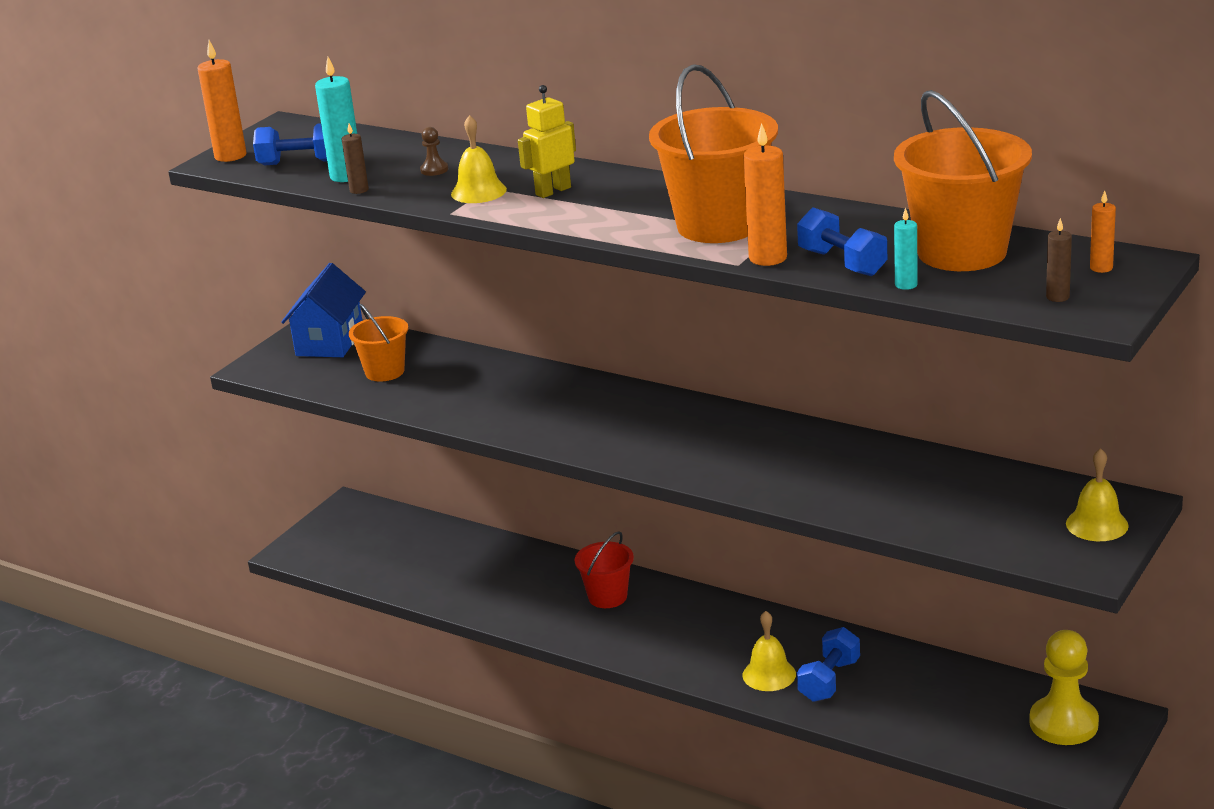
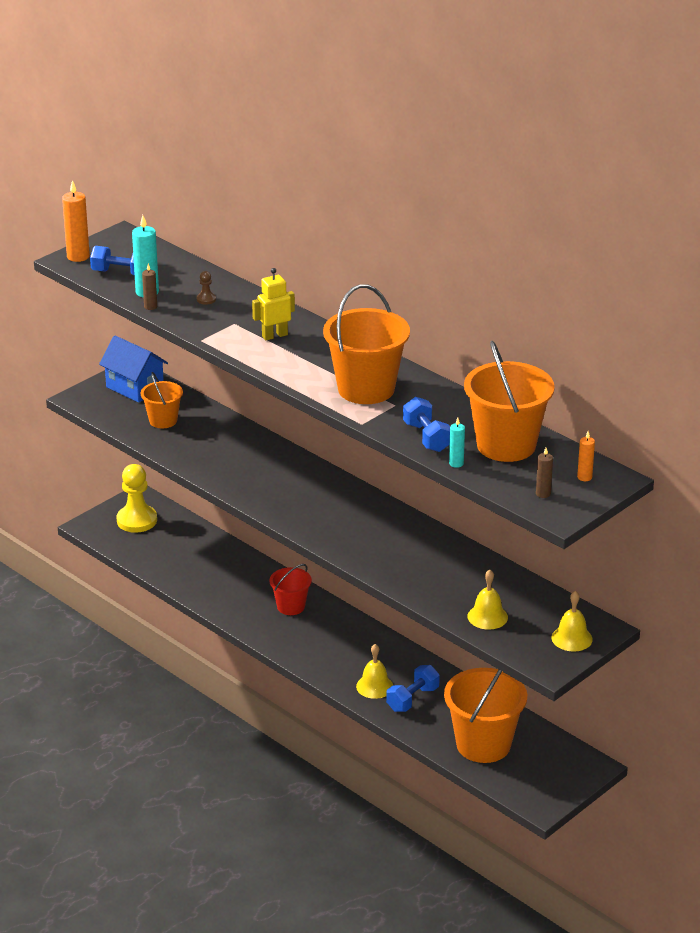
camera: 10 degrees right, 5 degrees up
blue house [281,263,366,357] -> blue house turned 75 degrees counterclockwise [99,336,168,403]
yellow bell [451,115,507,203] -> yellow bell moved to [468,570,508,630]
orange candle [743,123,787,266] -> none
yellow pawn [1029,630,1099,745] -> yellow pawn moved to [116,464,157,533]
none -> orange bucket [444,668,527,763]

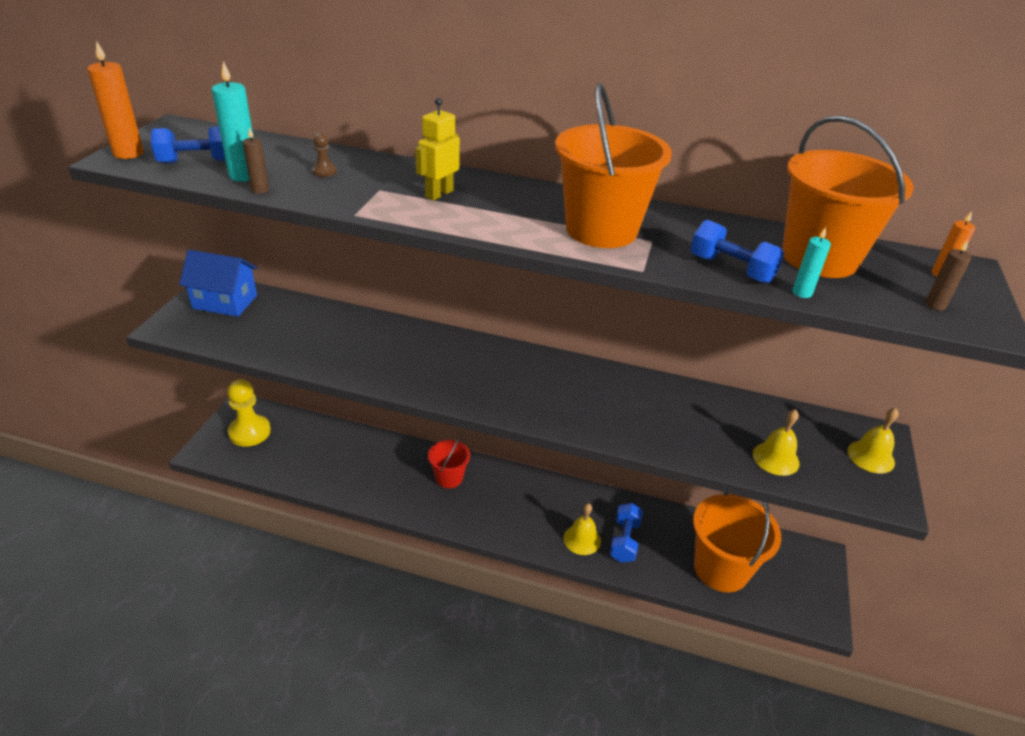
camera: 30 degrees left, 5 degrees up
orange bucket [141,372,183,428] -> none

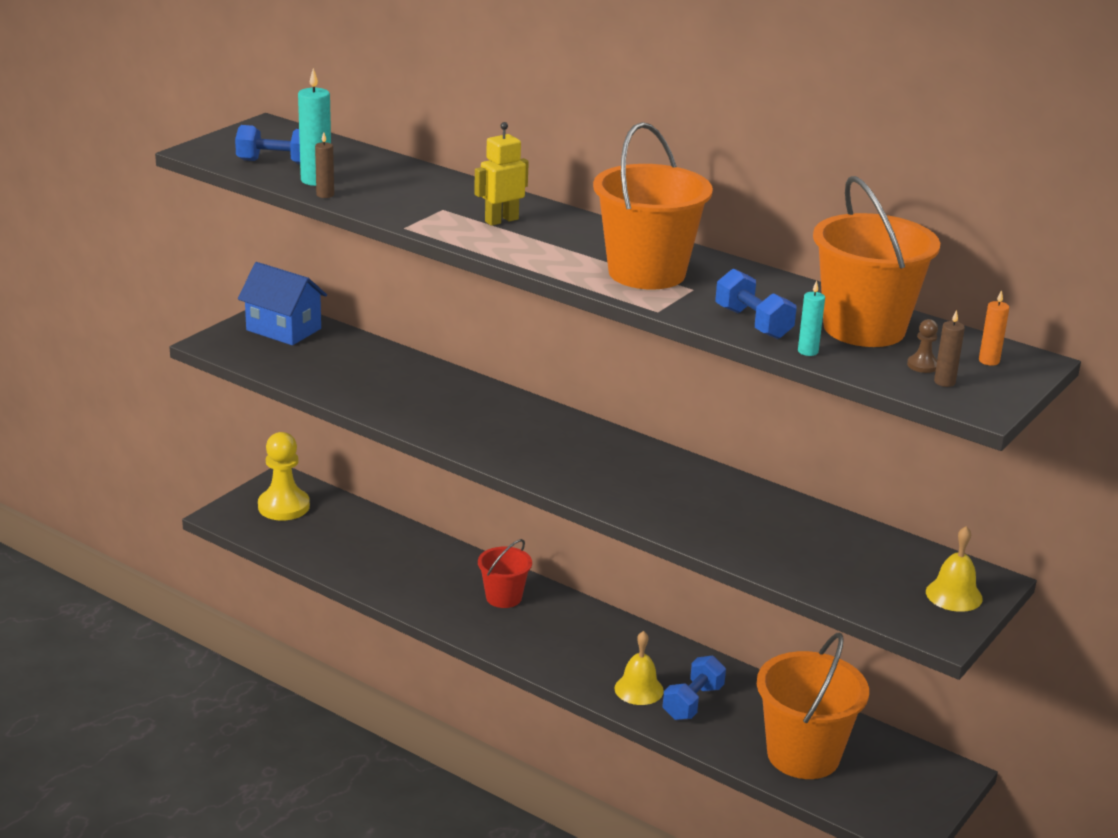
camera: 20 degrees right, 10 degrees down
orange candle [87,41,144,159] -> none
brown pawn [312,133,337,177] -> brown pawn moved to [907,319,938,373]
yellow bell [753,409,800,476] -> none

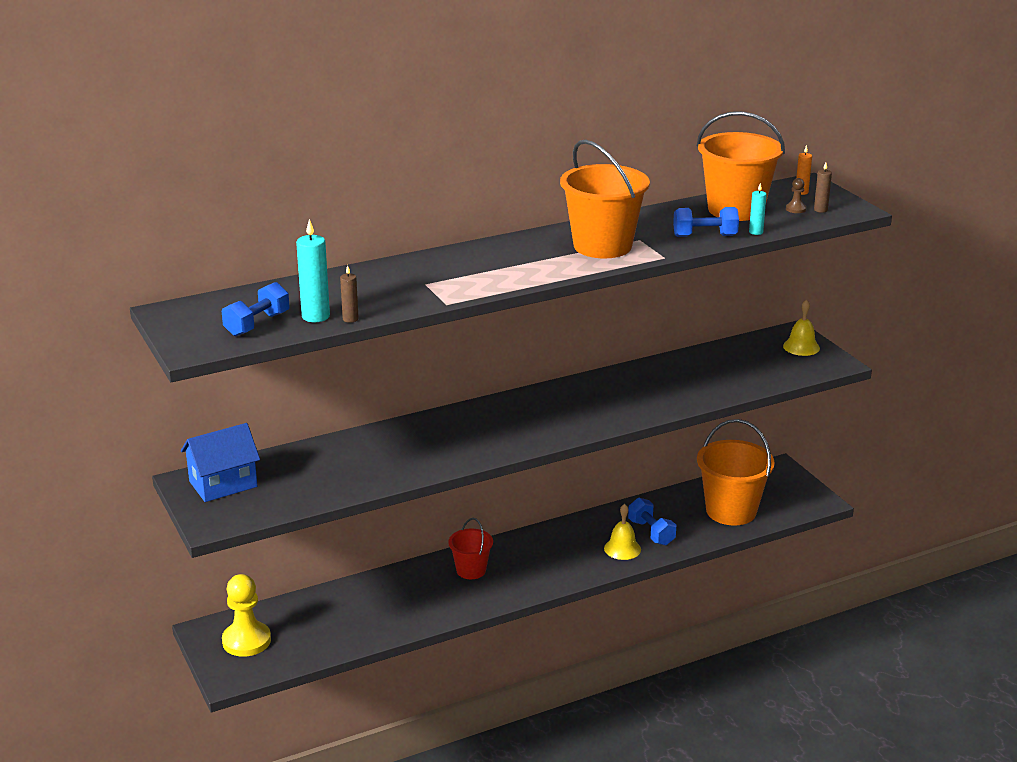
camera: 60 degrees left, 0 degrees up
yellow robot [474,122,529,226] -> none

